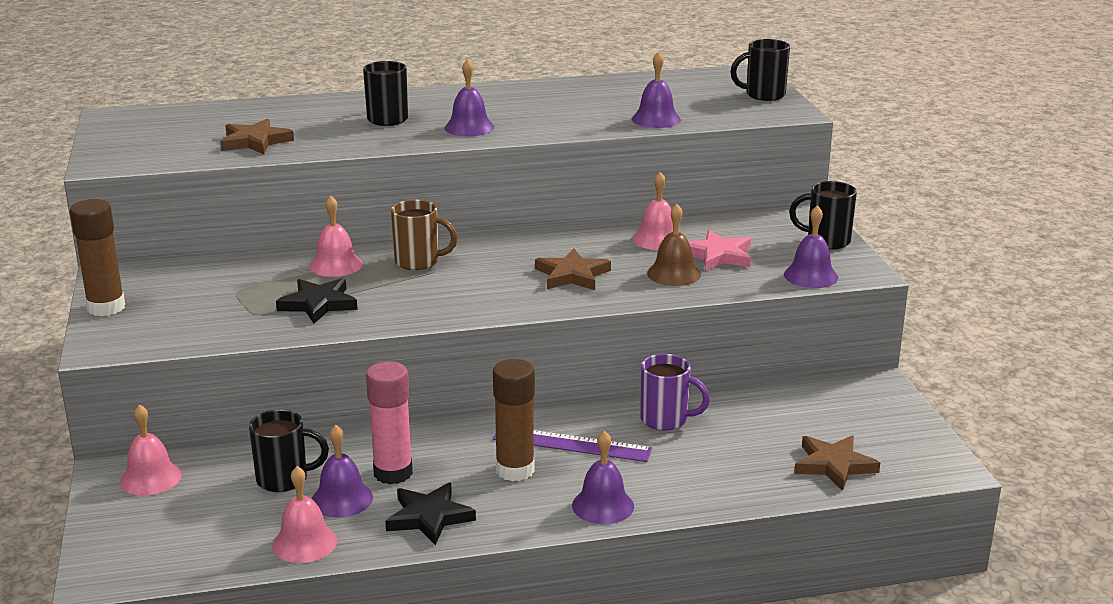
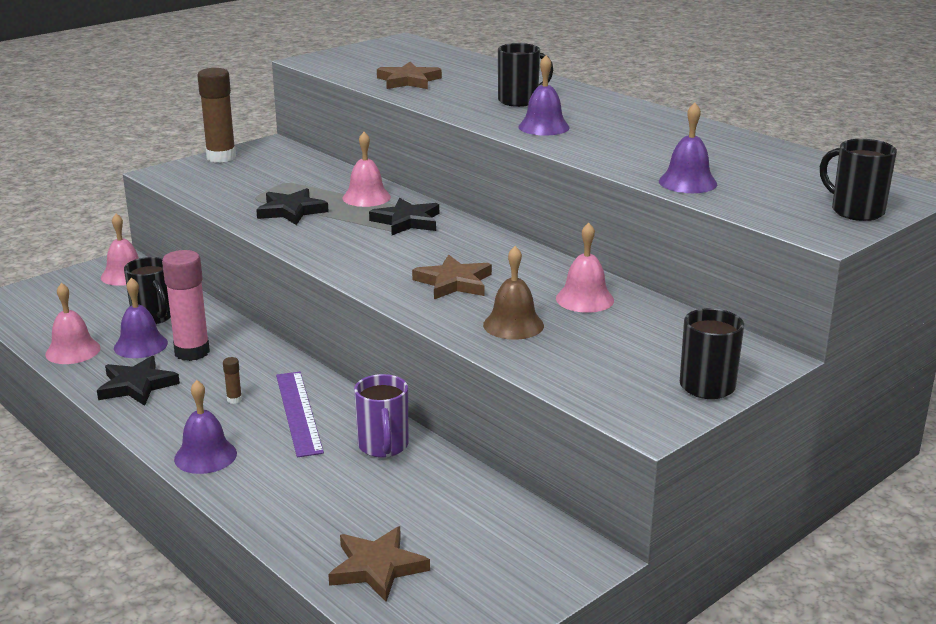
camera: 60 degrees right, 0 degrees up
brown mug [391,200,458,270] -> black star [369,198,439,235]
brown glue stick [493,359,535,481] -> brown glue stick [223,357,242,404], size x0.40
pink star [689,230,751,271] -> none
purple bell [784,205,838,288] -> none

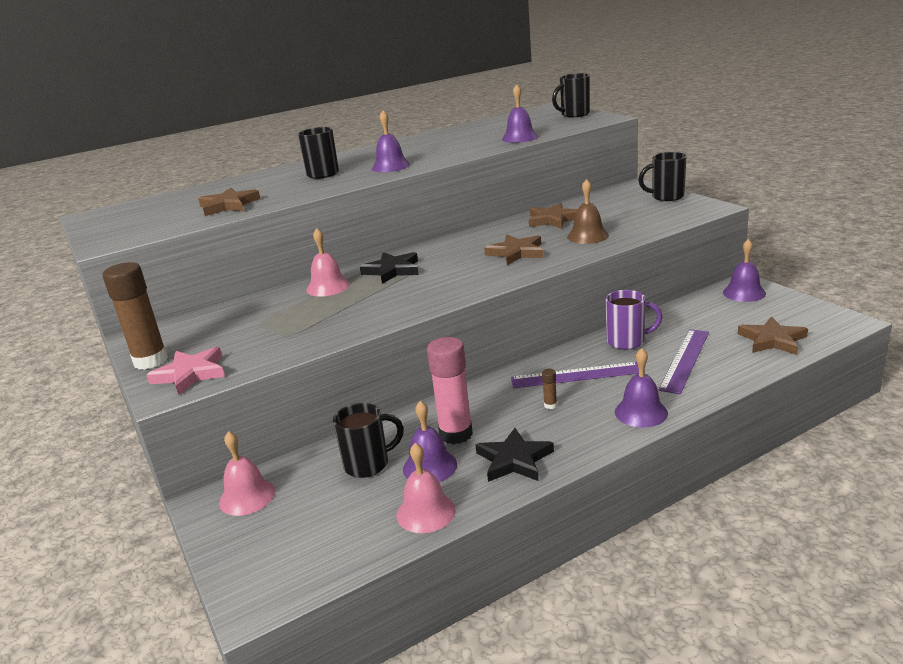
camera: 75 degrees left, 0 degrees up
black star [256,188,329,225] -> none
pink bell [556,223,614,313] -> brown star [529,203,578,229]
none -> pink star [147,347,225,395]
none -> purple ruler [659,329,709,394]
none -> purple bell [723,239,766,302]

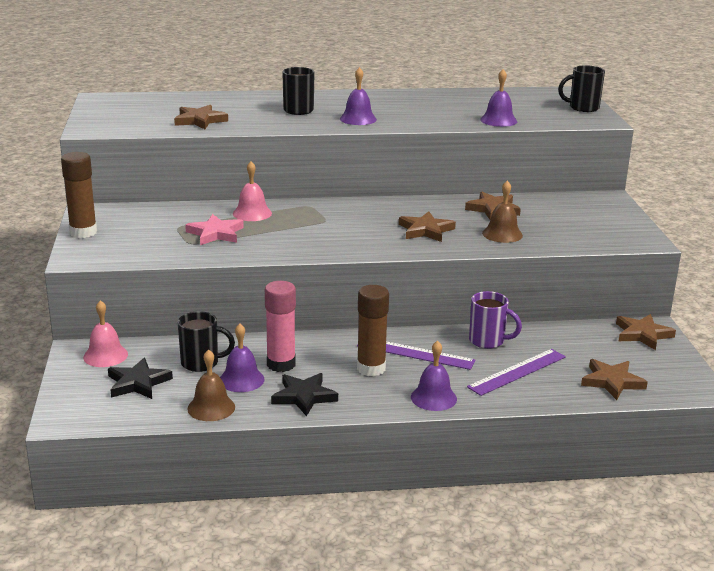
camera: 20 degrees right, 0 degrees up
pink star [147,347,225,395] -> pink star moved to [185,214,244,245]
black star [360,252,419,284] -> black star moved to [108,358,173,399]
pink bell [397,443,456,533] -> brown bell [187,349,235,421]
brown glue stick [542,369,557,409] -> brown glue stick [357,285,389,376], size x2.49
black mug [638,152,686,201] -> none
purple bell [723,239,766,302] -> brown star [616,314,676,350]

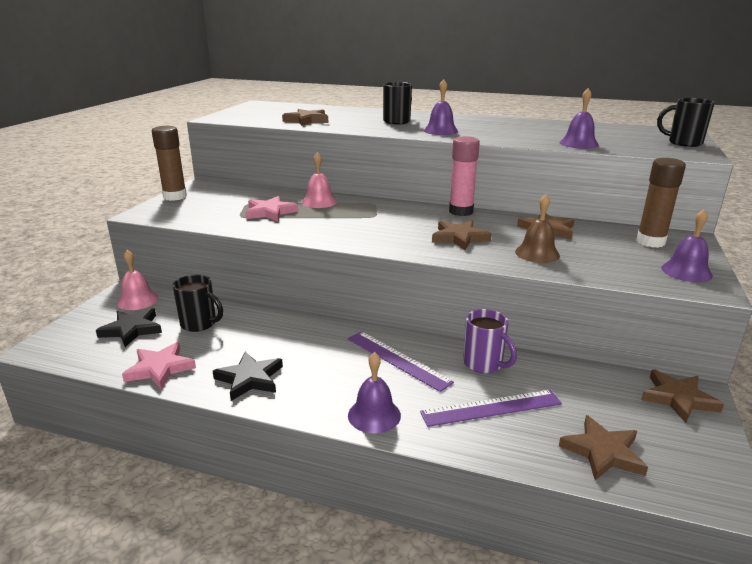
camera: 25 degrees right, 0 degrees up
brown bell [187,349,235,421] -> pink star [122,342,196,389]
purple bell [220,324,265,392] -> purple bell moved to [661,209,713,282]
pink glue stick [265,281,296,372] -> pink glue stick moved to [449,136,480,216]
brown glue stick [357,285,389,376] -> brown glue stick moved to [636,158,686,248]

